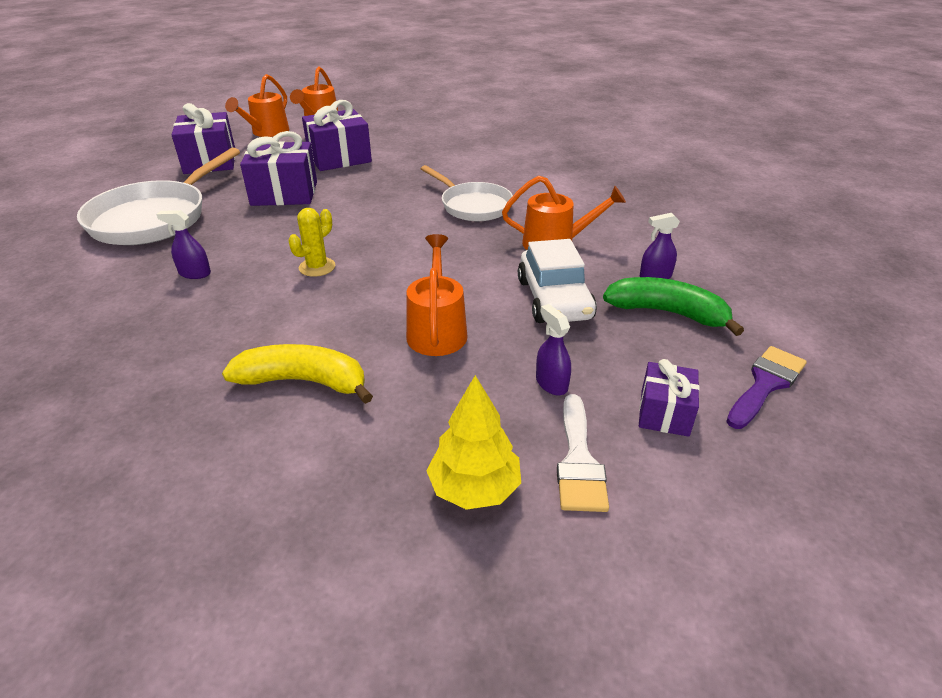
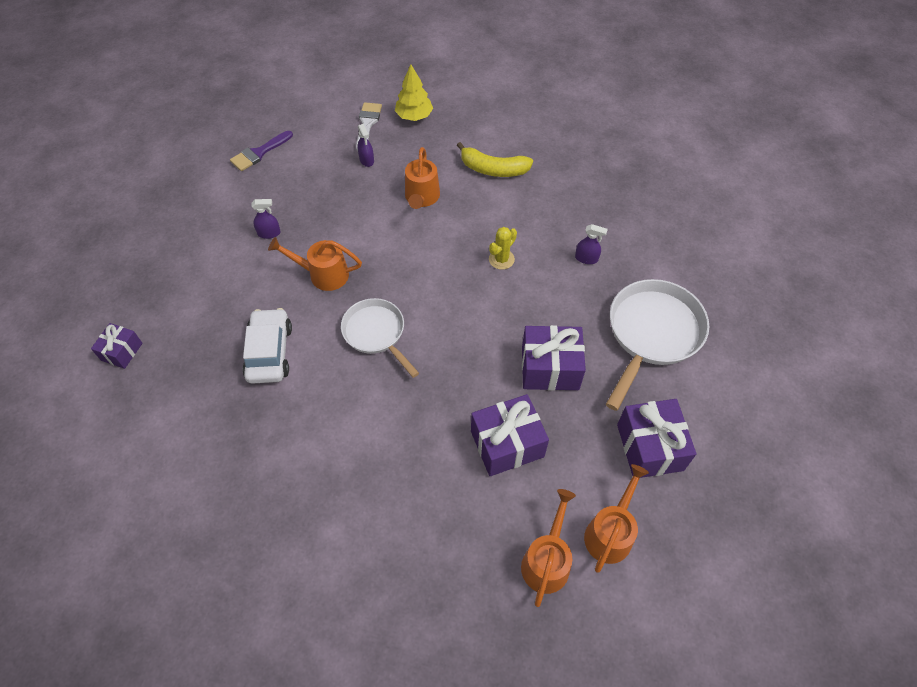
camera: 175 degrees left, 20 degrees up
white car [518,239,597,323] -> white car moved to [242,308,292,384]
green banana [603,277,744,336] -> none
purple gift [639,359,700,437] -> purple gift moved to [91,323,143,369]

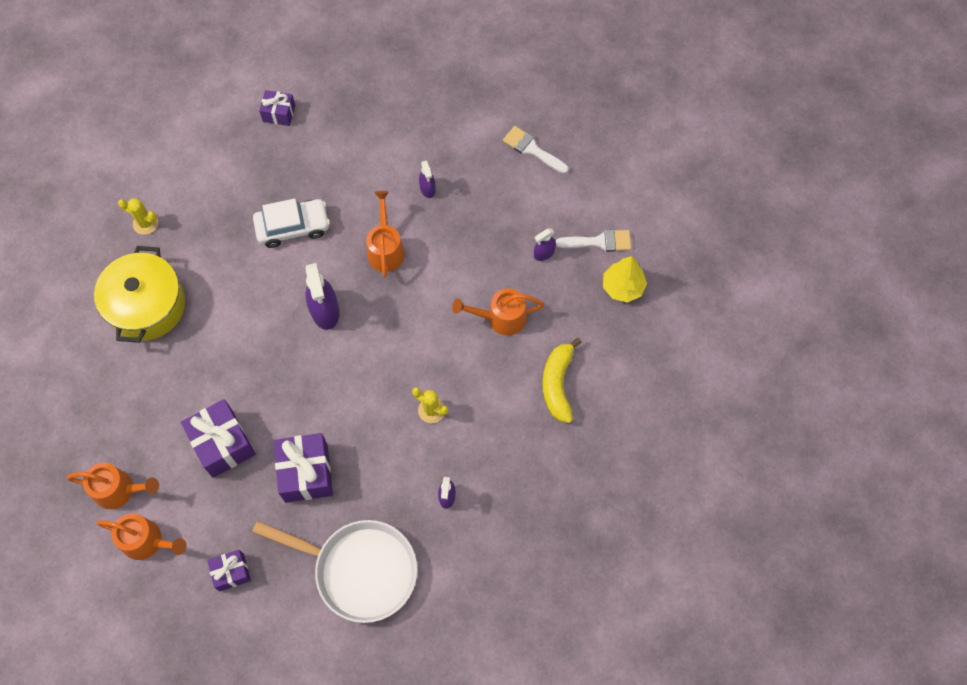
camera: 80 degrees right, 10 degrees up
purple brush [230,131,293,171] -> white brush [503,126,569,174]
white pan [341,298,419,378] -> purple spray bottle [305,263,339,330]
purple gift [617,399,696,478] -> purple gift [207,550,251,591], size x0.58
none -> yellow pot [94,246,185,343]
none -> yellow cactus [118,198,158,235]

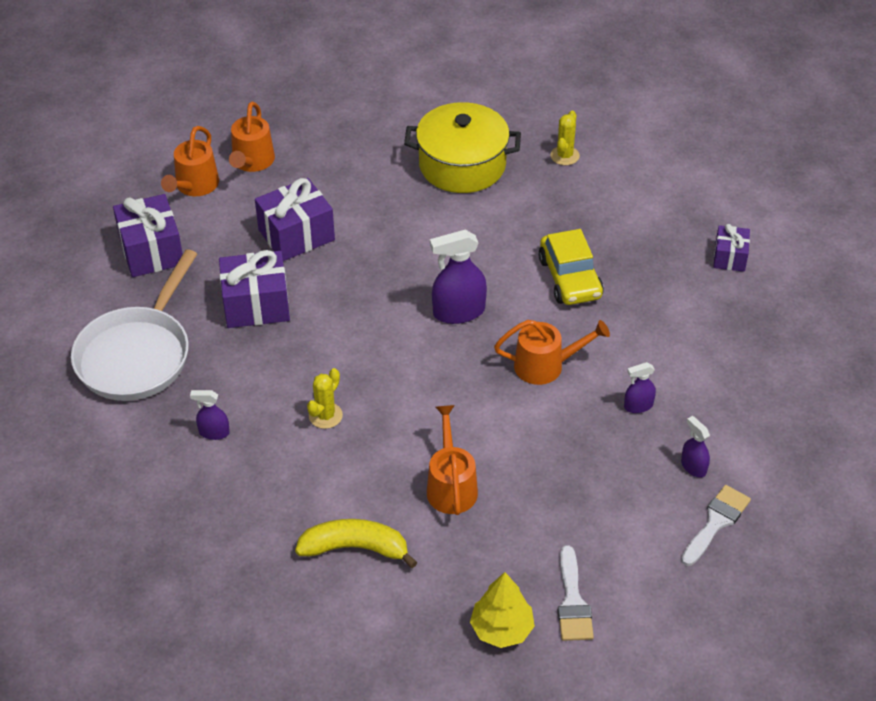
camera: 90 degrees right, 20 degrees down
purple gift [207,550,251,591] -> purple gift [113,194,183,277], size x1.72
white car [253,198,330,248] -> yellow car [538,229,604,305]
purple spray bottle [534,228,556,261] -> purple spray bottle moved to [681,416,710,478]

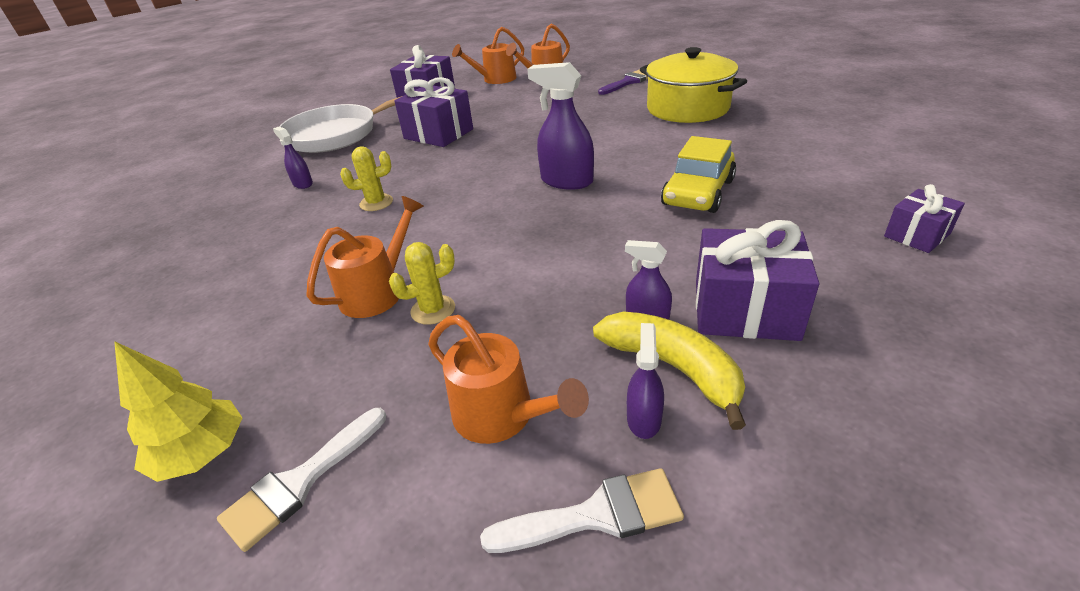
camera: 45 degrees right, 10 degrees down
purple gift [255,178,335,261] -> purple gift moved to [696,220,819,341]
yellow banana [295,519,417,568] -> yellow banana moved to [593,311,746,430]
orange watering can [494,320,610,385] -> orange watering can moved to [428,315,589,444]
yellow cactus [550,111,580,165] -> yellow cactus moved to [389,242,455,325]
none -> purple brush [598,69,648,95]

